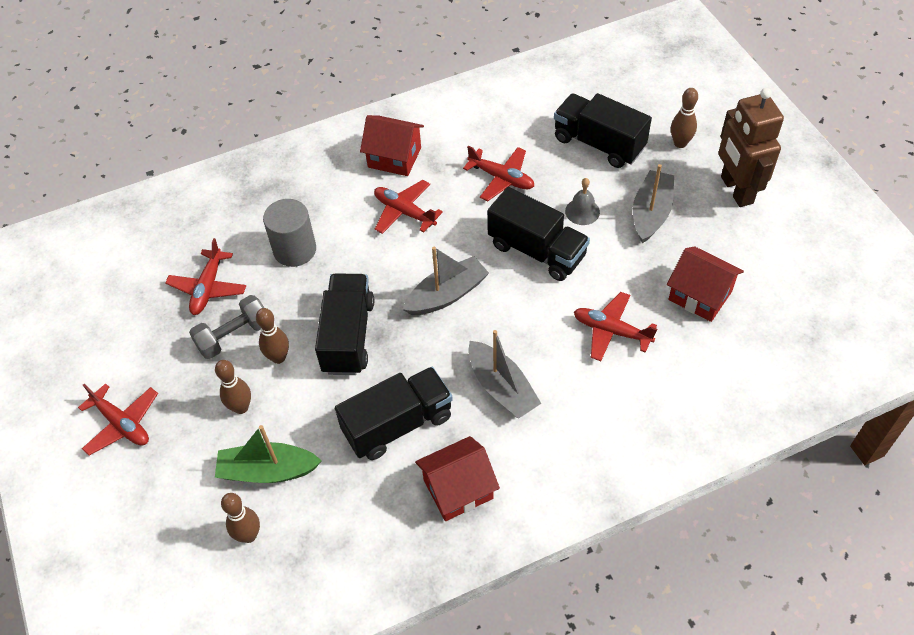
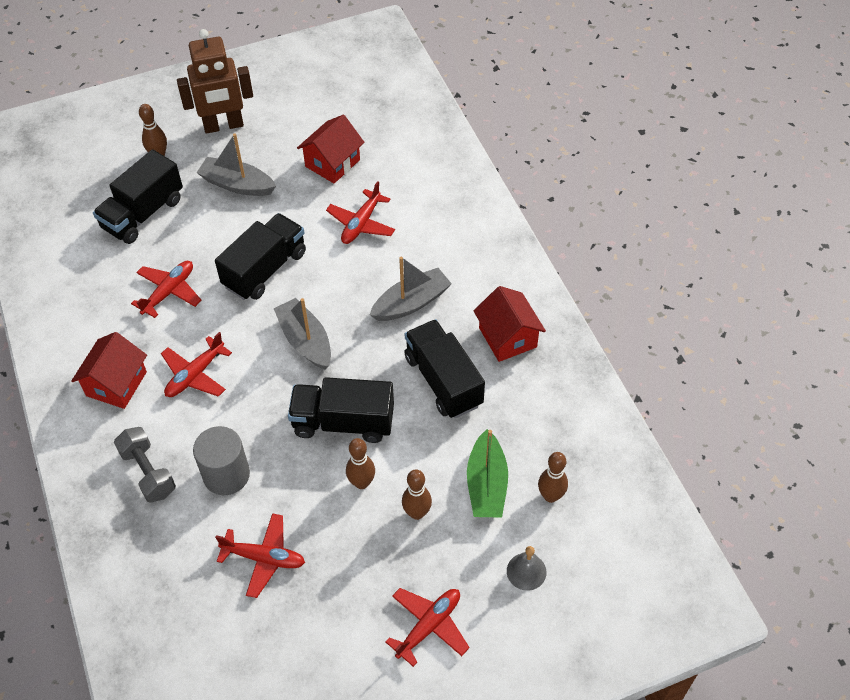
camera: 90 degrees left, 0 degrees up
grey dumbbell [189,295,264,359] -> grey dumbbell moved to [114,427,176,503]
grey bell [565,178,600,225] -> grey bell moved to [507,546,546,591]

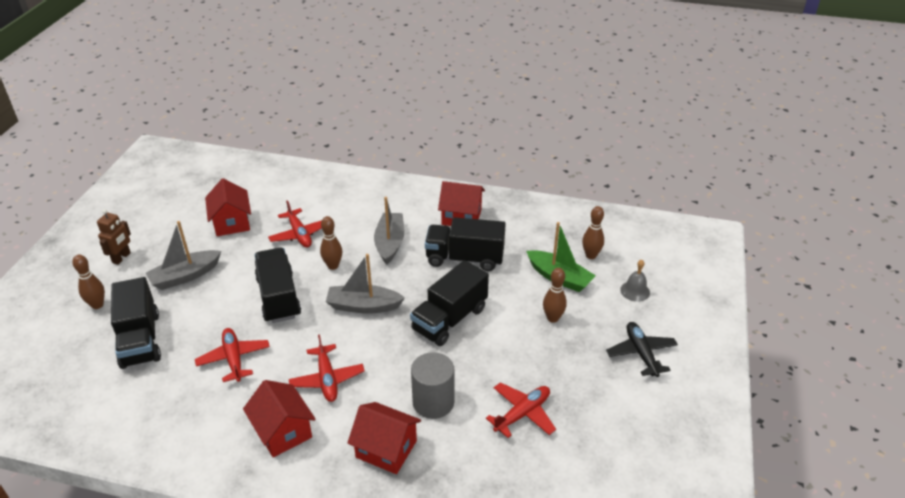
camera: 55 degrees left, 15 degrees down
grey dumbbell [114,427,176,503] -> red house [348,402,421,474]
brown robot [177,29,253,134] -> brown robot [97,209,131,265], size x0.56
brown bowling pin [346,438,375,489] -> brown bowling pin moved to [320,216,342,270]
red plane [385,588,470,667] -> black plane [606,322,678,377]

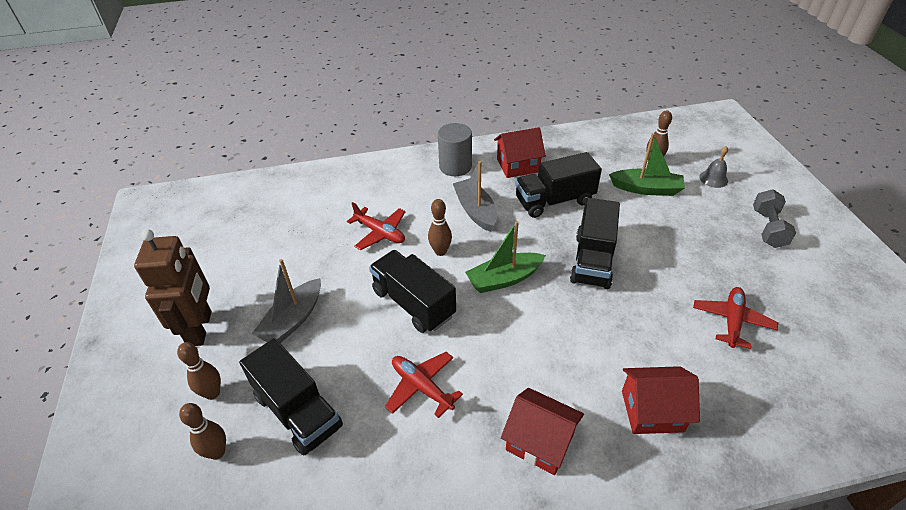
camera: 25 degrees left, 5 degrees up
brown robot [97,209,131,265] -> brown robot [134,229,212,346], size x1.80
red house [205,178,251,236] -> none
red plane [289,334,364,402] -> none
grey boat [326,254,405,314] -> green boat [465,221,546,293]
grey cylinder [411,352,454,419] -> grey cylinder moved to [438,123,472,176]
brown bowling pin [543,268,567,323] -> brown bowling pin moved to [179,403,226,460]
black plane [606,322,678,377] -> grey dumbbell [753,189,796,248]

